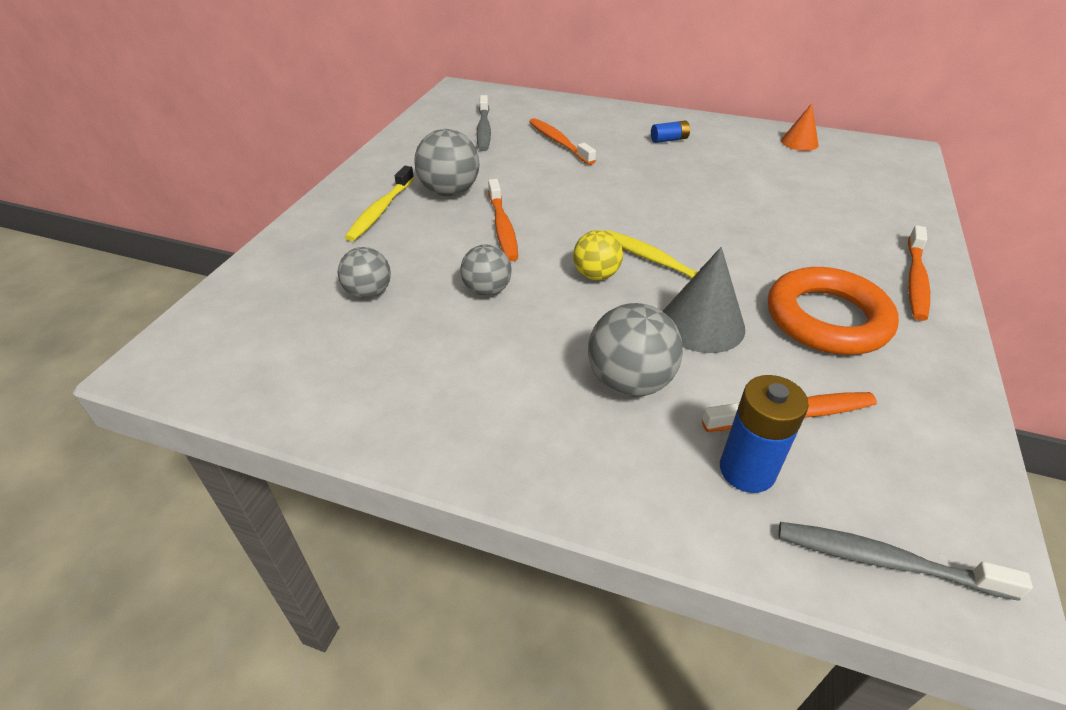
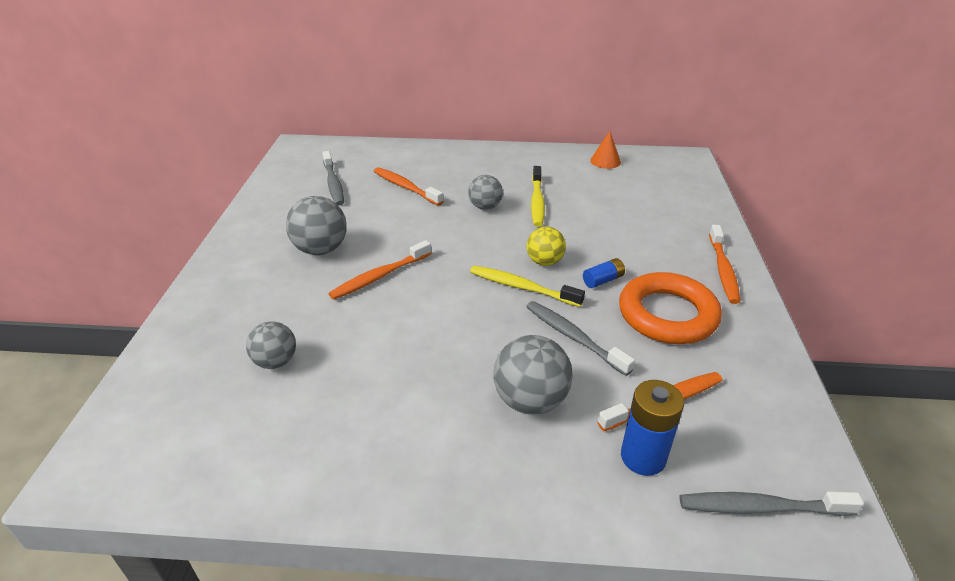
camera: 15 degrees left, 5 degrees down
yellow toothbrush [345,166,414,241] -> yellow toothbrush moved to [531,166,545,227]
grey ball [460,245,512,296] -> grey ball moved to [468,175,503,210]
orange toothbrush [488,179,518,261] -> orange toothbrush turned 75 degrees clockwise [329,240,432,300]
yellow ball [573,230,623,280] -> yellow ball moved to [527,227,566,266]
blue battery [651,120,690,143] -> blue battery moved to [583,258,625,288]
grey cone [662,247,745,353] -> grey toothbrush [526,301,635,376]

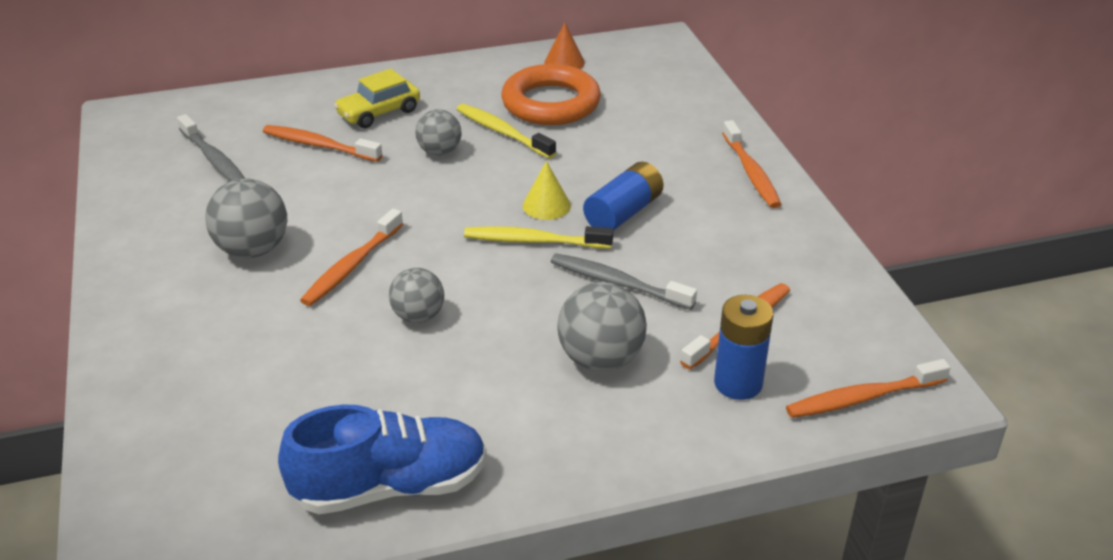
camera: 20 degrees left, 0 degrees up
grey ball [246,321,296,369] -> grey ball moved to [389,268,444,323]
yellow ball [527,227,566,266] -> yellow cone [523,161,571,220]
yellow toothbrush [531,166,545,227] -> yellow toothbrush turned 150 degrees clockwise [457,104,556,159]
blue battery [583,258,625,288] -> blue battery [583,162,664,231], size x1.71
orange ring [619,272,722,344] -> orange ring moved to [501,64,601,125]
grey toothbrush [679,491,864,516] -> orange toothbrush [786,359,951,418]
none -> blue shoe [278,404,487,514]
none -> yellow car [334,68,420,128]

